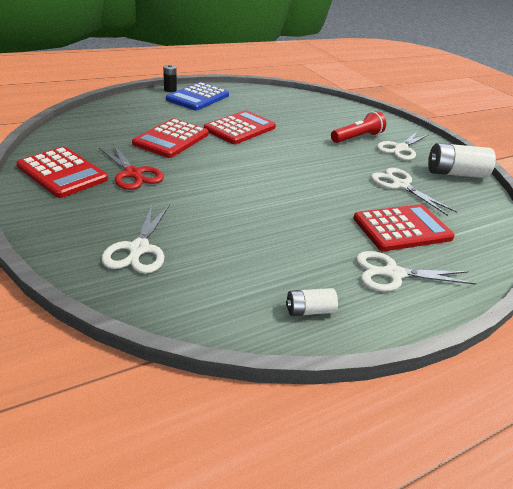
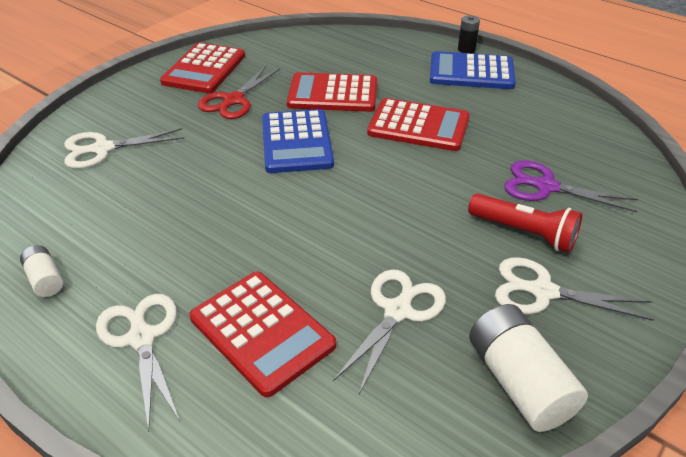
camera: 70 degrees right, 5 degrees up
none -> blue calculator [262,109,334,173]
none -> purple scissors [504,161,638,212]

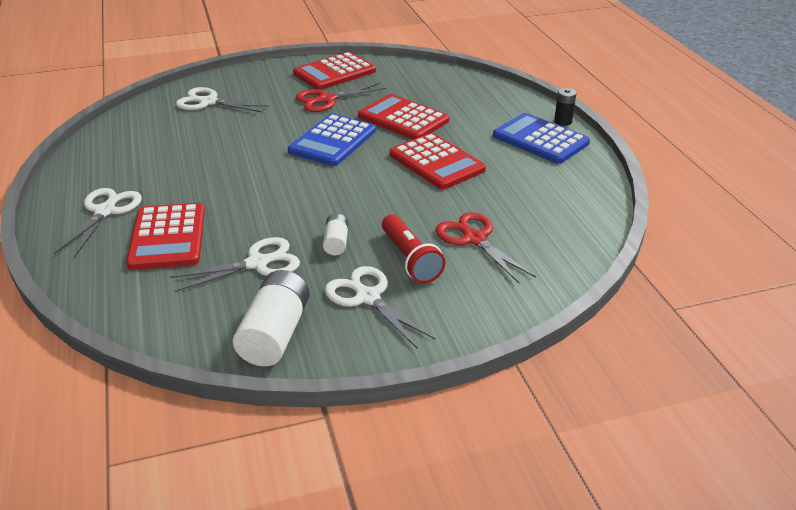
camera: 35 degrees right, 5 degrees down
white battery [20,245,63,297] -> white battery moved to [323,214,348,255]
purple scissors [504,161,638,212] -> red scissors [435,212,536,283]

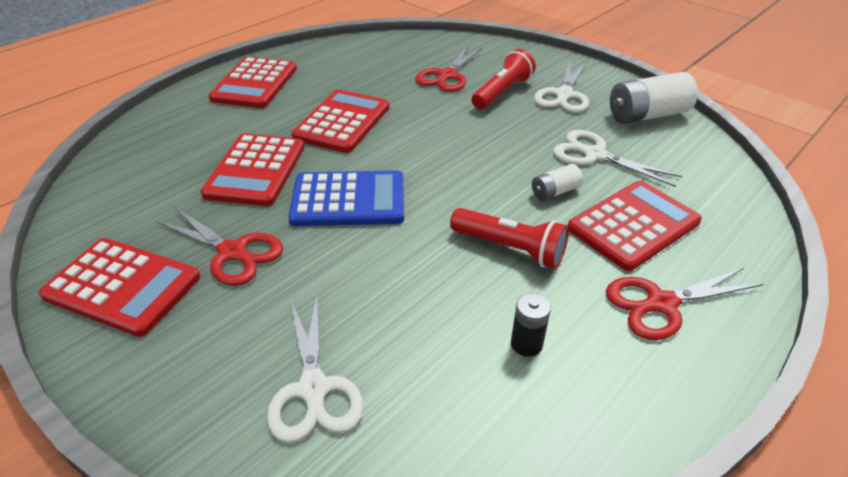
camera: 120 degrees left, 5 degrees up
white scissors [54,188,142,258] -> red scissors [606,268,763,340]
white battery [323,214,348,255] -> white battery moved to [532,164,583,201]
blue calculator [493,113,590,164] -> red calculator [208,57,297,108]
black battery [554,88,576,126] -> black battery moved to [511,293,551,357]
none -> red flashlight [450,208,569,269]

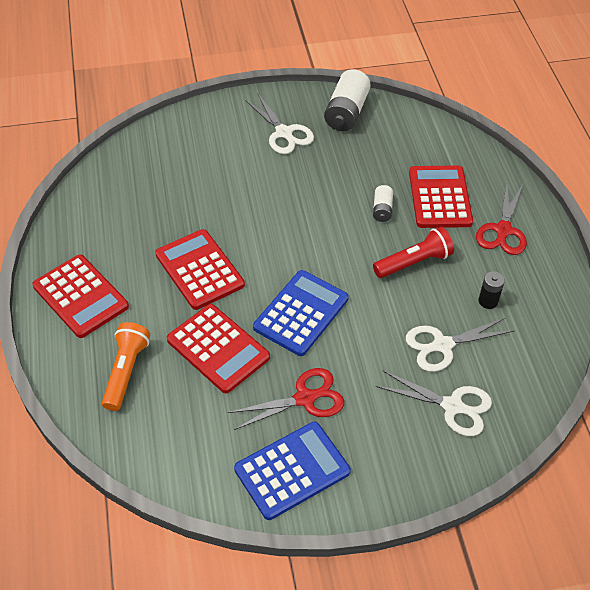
camera: 55 degrees left, 10 degrees up
red calculator [39,238,200,337] -> blue calculator [234,422,351,520]
red scissors [415,46,483,92] -> none
red flashlight [472,49,536,109] -> none
white scissors [553,130,683,187] -> white scissors moved to [406,317,514,372]
none -> orange flashlight [102,322,150,411]

